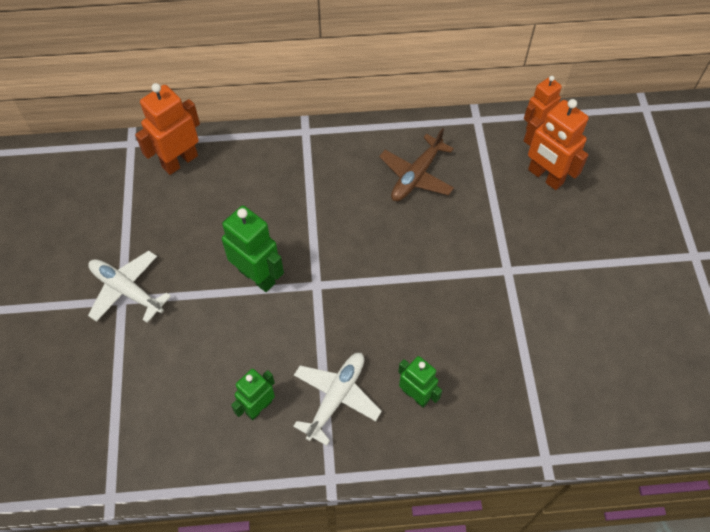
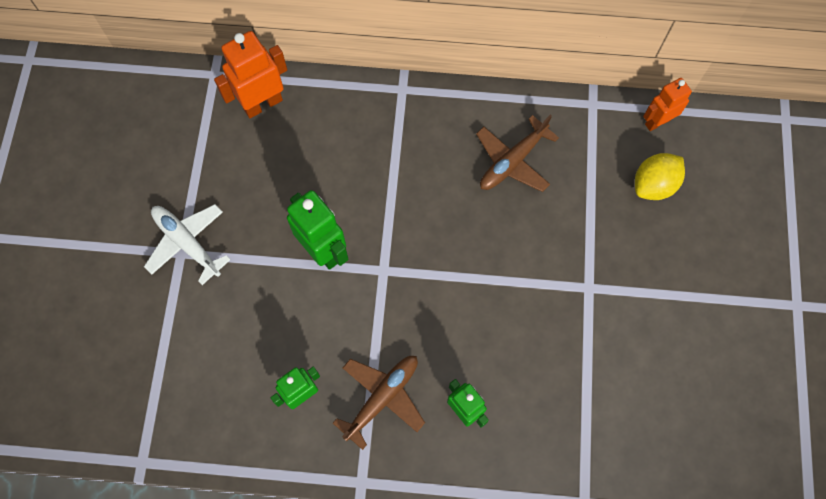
camera: 10 degrees right, 10 degrees up
white plane [293,353,382,446] -> brown plane [333,356,425,450]
orange robot [524,99,589,190] -> yellow lemon [635,153,685,200]

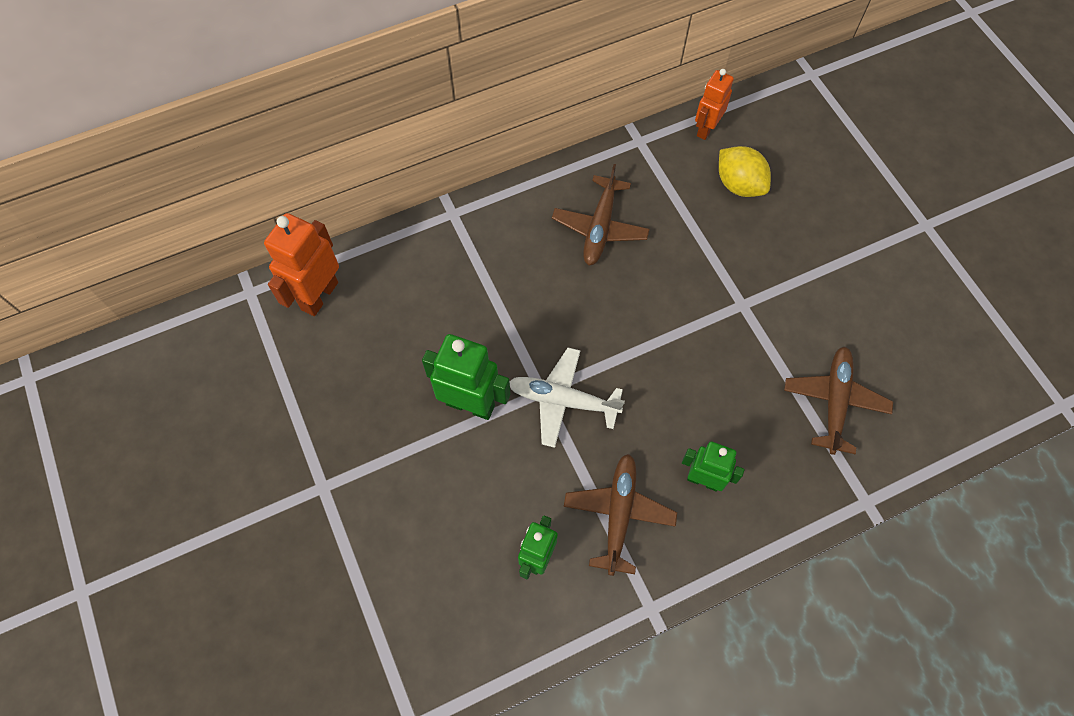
camera: 30 degrees left, 5 degrees down
white plane [144,204,231,285] -> white plane moved to [510,348,625,448]
yellow lemon [635,153,685,200] -> yellow lemon turned 60 degrees counterclockwise [719,146,771,197]
none -> brown plane [784,346,893,455]

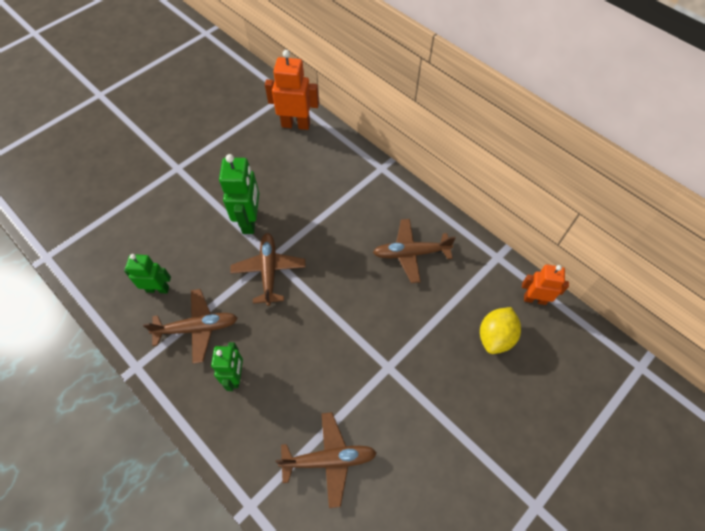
camera: 70 degrees right, 5 degrees down
white plane [510,348,625,448] -> brown plane [230,233,306,306]

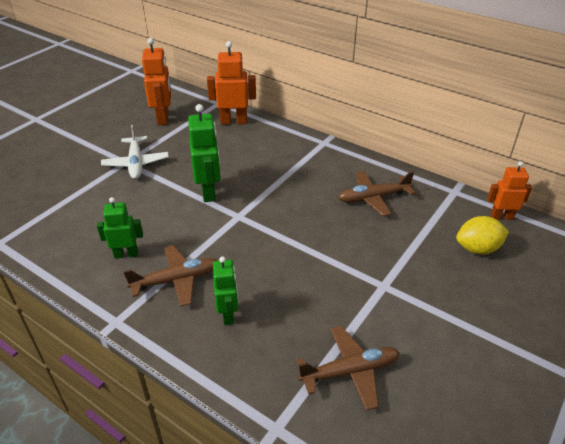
camera: 10 degrees left, 20 degrees down
brown plane [230,233,306,306] -> none
yellow lemon [480,307,521,354] -> yellow lemon turned 60 degrees clockwise [456,216,509,255]
none -> white plane [101,125,169,179]
none -> orange robot [142,38,171,125]

